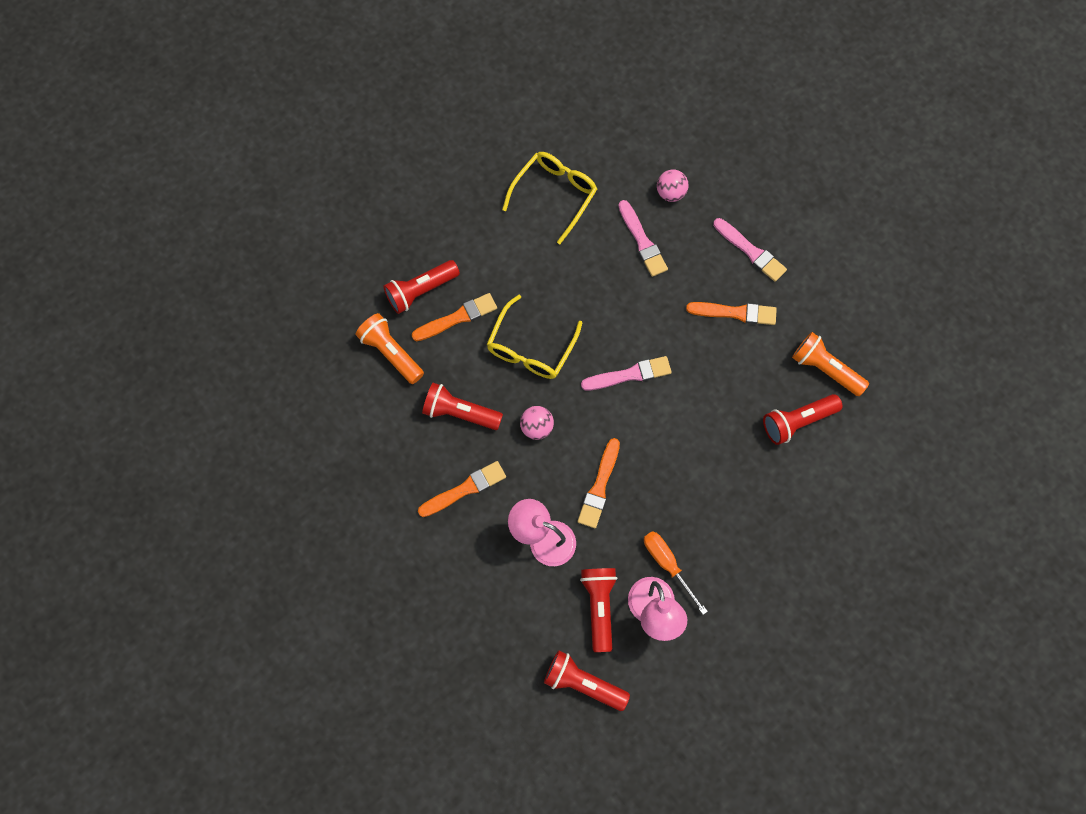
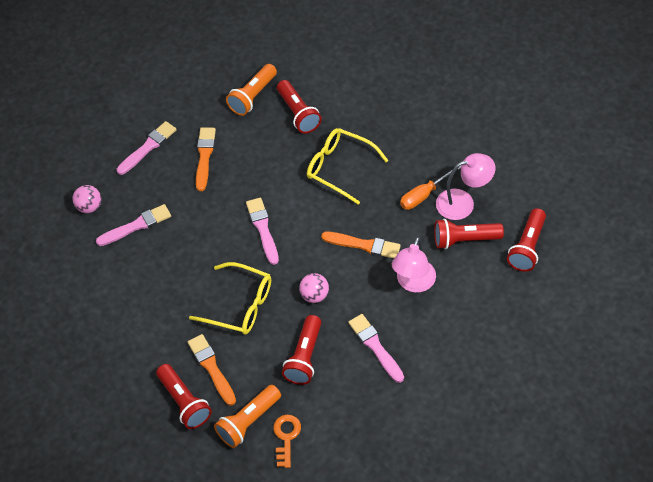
camera: 90 degrees left, 15 degrees down
orange brush [418,461,506,517] -> pink brush [348,314,404,383]
yellow glasses [502,152,597,244] -> yellow glasses moved to [307,128,388,205]
none -> orange key [273,415,301,468]

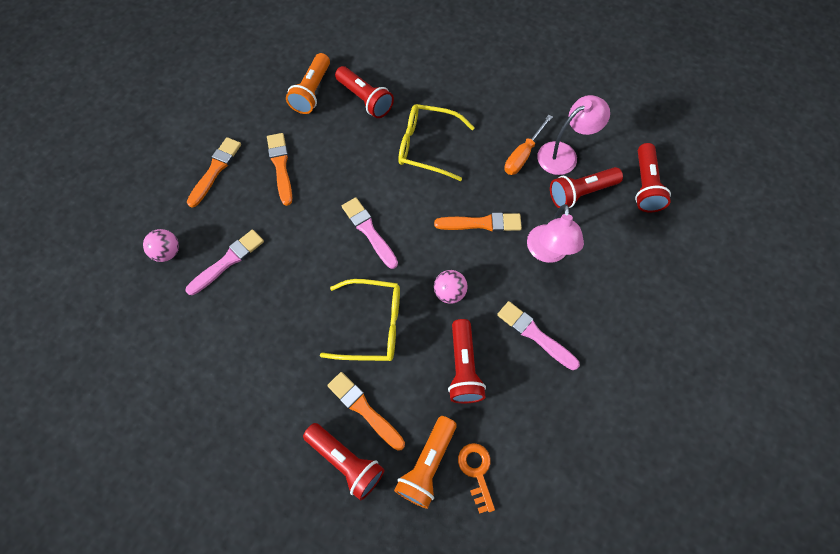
camera: 20 degrees left, 10 degrees up
pink brush [117,121,177,175] -> orange brush [187,137,241,207]

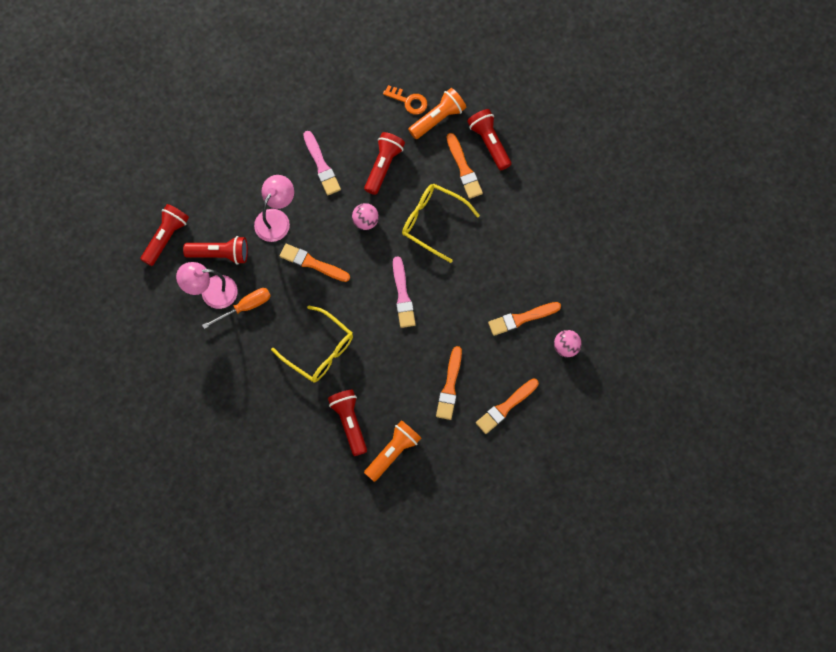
camera: 155 degrees left, 5 degrees up
pink brush [186,229,264,295] -> orange brush [488,302,561,336]
orange key [458,443,495,514] -> orange key turned 75 degrees counterclockwise [383,85,428,115]

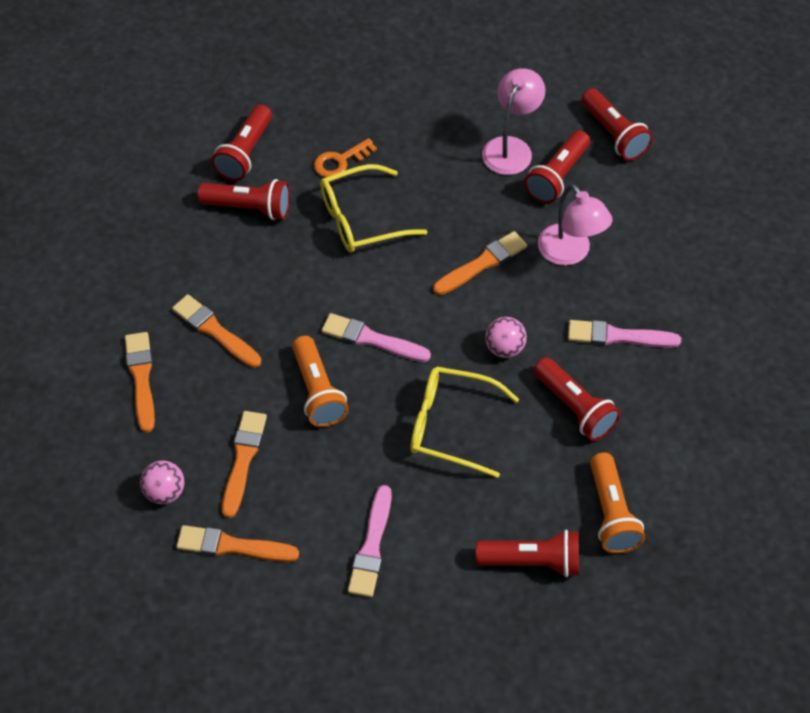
camera: 120 degrees right, 15 degrees down
orange screwdriver [202,288,271,329] -> none
orange flashlight [364,420,421,482] -> orange flashlight moved to [292,336,349,427]
orange key [383,85,428,115] -> orange key moved to [314,138,377,178]
yellow glasses [402,183,480,263] -> yellow glasses turned 135 degrees counterclockwise [410,367,519,478]
orange brush [447,133,483,199] -> orange brush moved to [176,525,299,562]
none -> red flashlight [211,105,272,181]
none -> pink brush [348,485,392,597]

